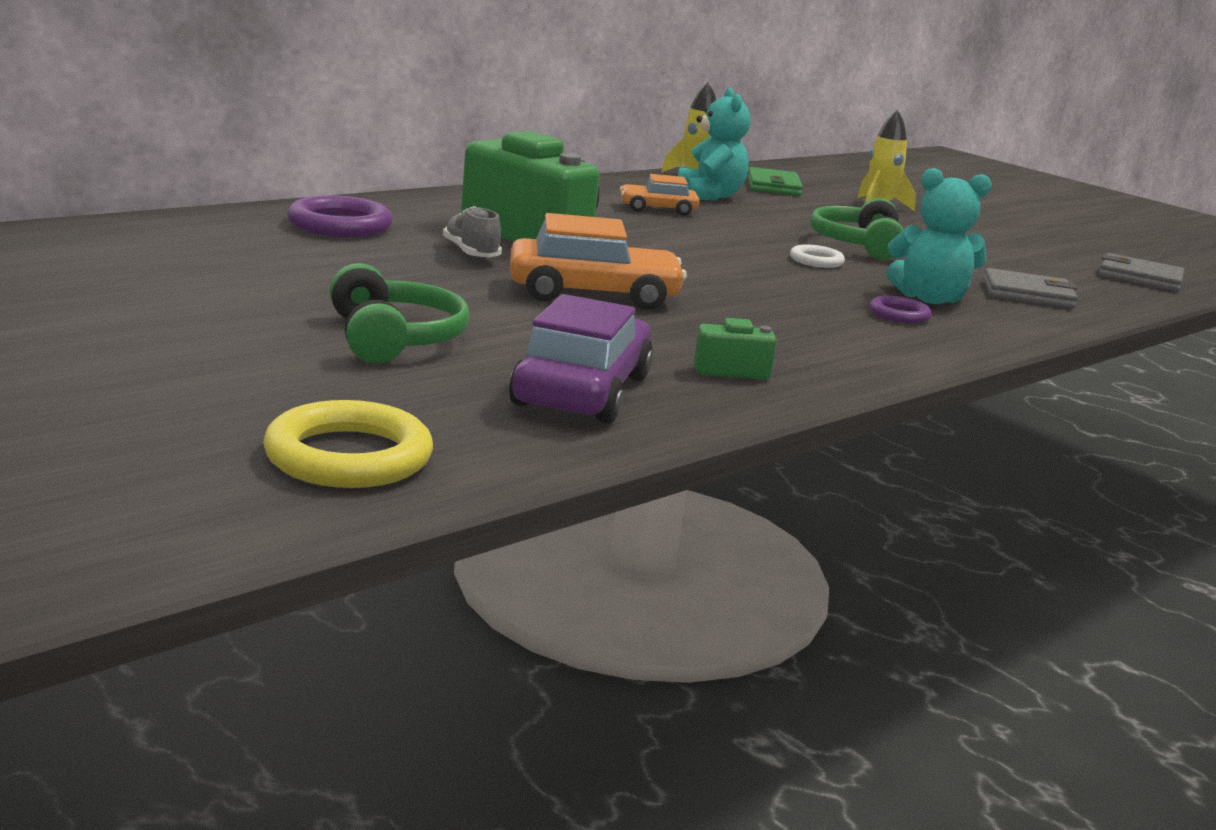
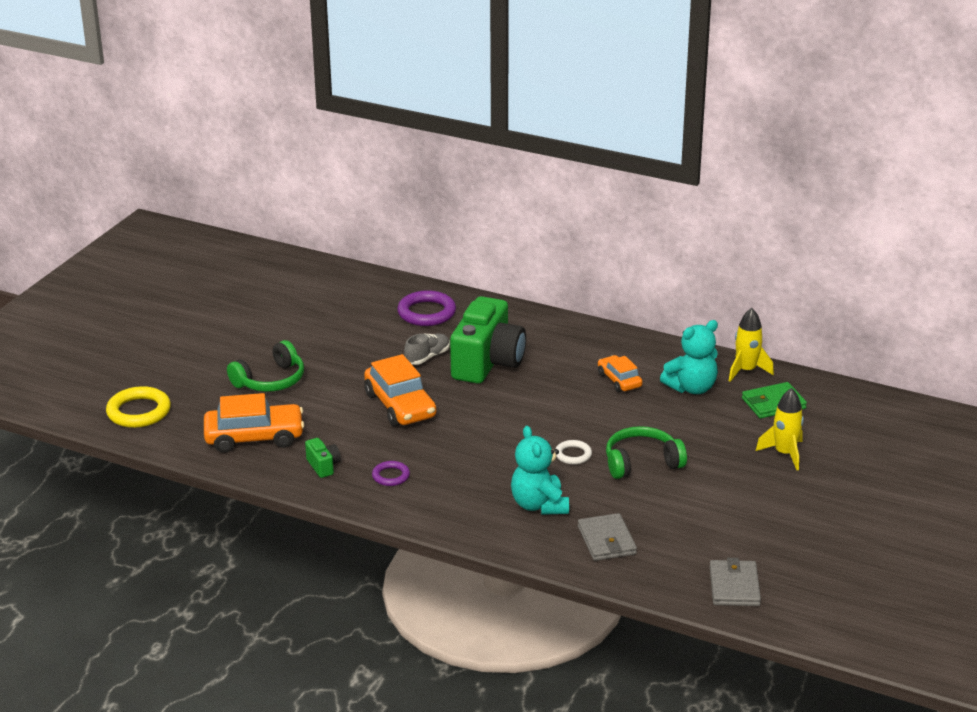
camera: 70 degrees right, 10 degrees up
purple car [509,294,653,424] -> orange car [204,393,304,453]
purple ring [869,296,932,324] -> purple ring moved to [372,461,410,486]

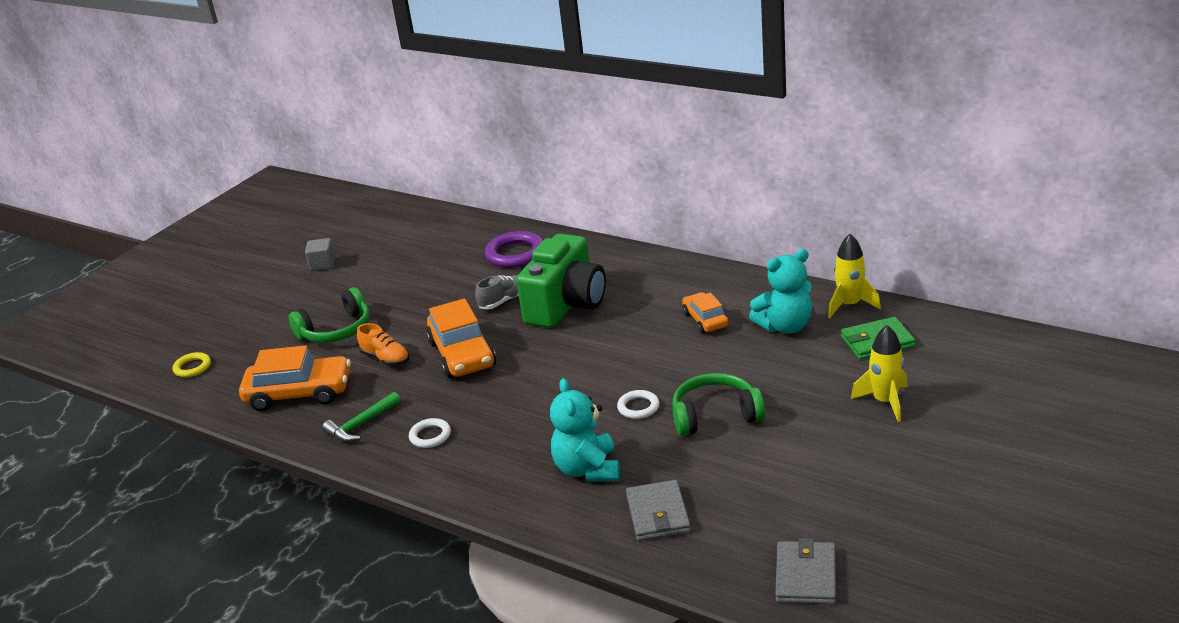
camera: 10 degrees right, 0 degrees up
yellow ring [106,386,171,428] -> yellow ring [172,352,211,377], size x0.56
green camera [305,438,341,478] -> green hammer [322,392,401,442]
purple ring [372,461,410,486] -> white ring [409,418,451,448]
none -> grey cube [305,238,335,271]
none -> orange shoe [357,323,410,366]

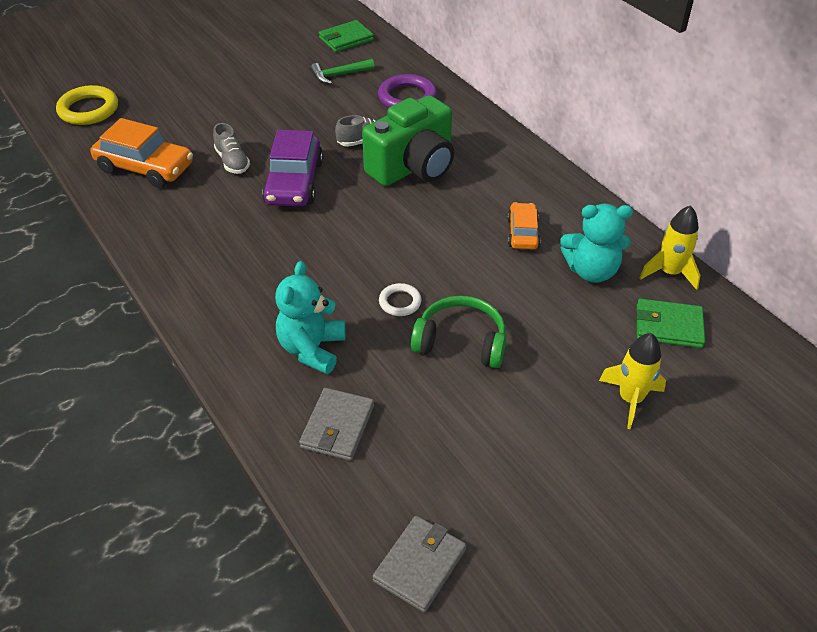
camera: 20 degrees right, 15 degrees up
yellow ring [172,352,211,377] -> yellow ring [56,85,118,125], size x1.78
green headphones [289,287,370,343] -> none
grey cube [305,238,335,271] -> none
green hammer [322,392,401,442] -> green hammer moved to [310,59,374,84]
orange shoe [357,323,410,366] -> grey shoe [213,123,250,174]
white ring [409,418,451,448] -> none
orange car [426,298,496,378] -> purple car [262,130,323,207]
none -> green wallet [319,20,374,52]

